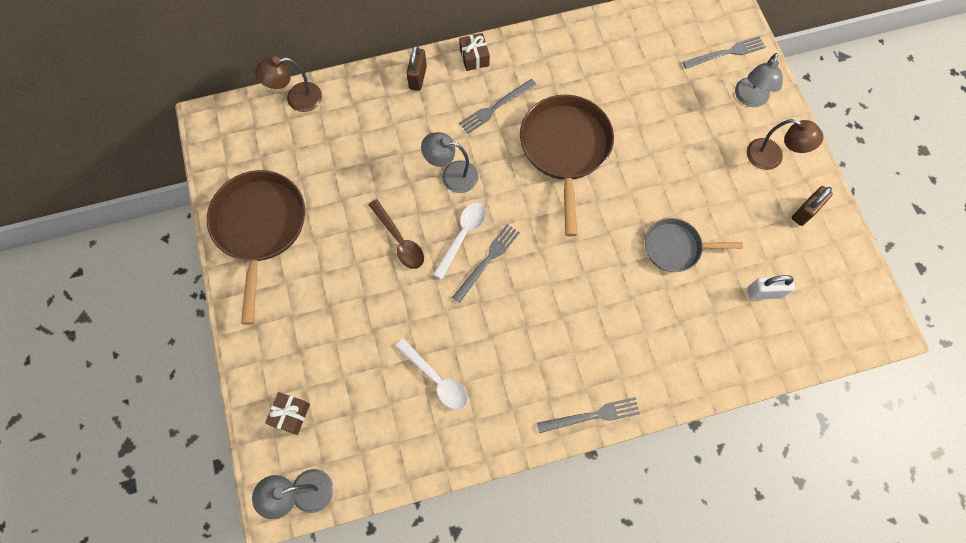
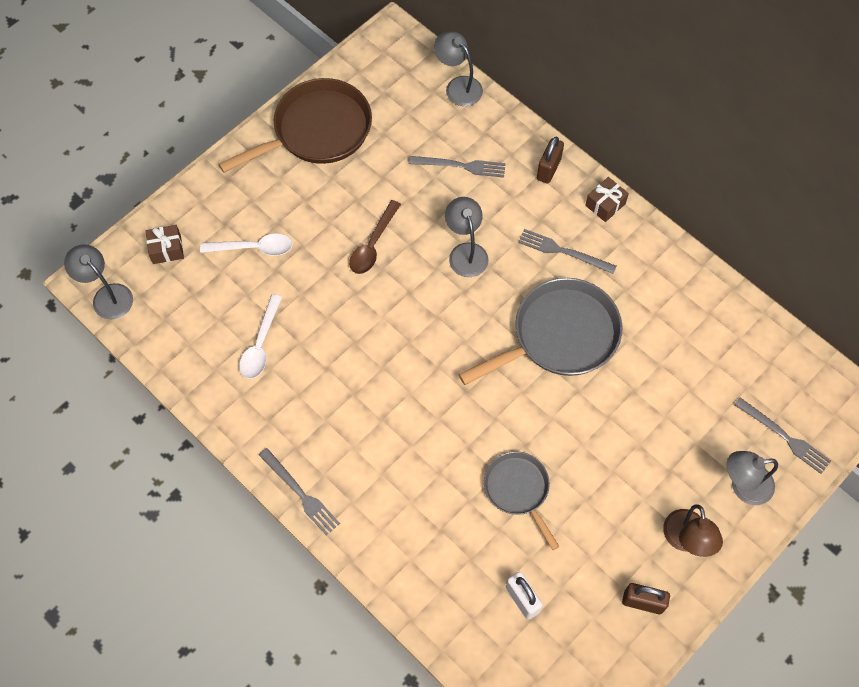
camera: 60 degrees right, 5 degrees down
brown lamp [255,56,322,112] -> grey lamp [434,31,483,106]
brown padlock [406,45,427,91] -> brown padlock turned 45 degrees counterclockwise [537,137,564,184]
white spoon [433,203,486,279] -> white spoon moved to [200,234,293,256]
grey fork [452,224,520,303] -> grey fork moved to [408,156,506,178]
brown pan [520,95,614,237] -> grey pan [459,278,622,385]

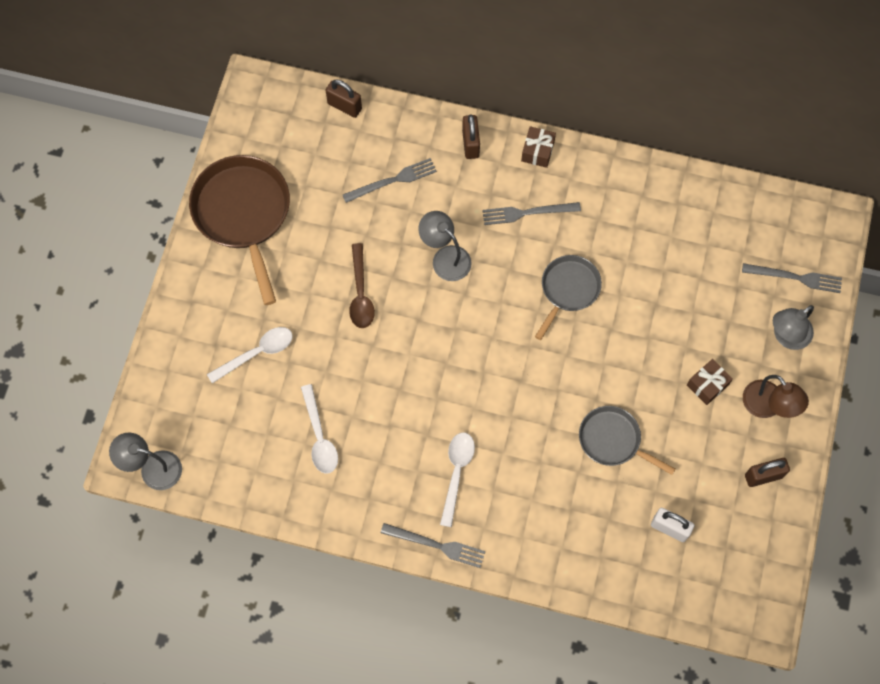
camera: 30 degrees left, 5 degrees up
brown gift [146,225,184,264] -> brown gift moved to [687,359,733,405]
brown pan [218,78,372,173] -> brown pan turned 45 degrees counterclockwise [189,155,290,305]
grey lamp [434,31,483,106] -> brown padlock [326,79,362,118]
grey pan [459,278,622,385] -> grey pan [535,255,602,340], size x0.59
none -> white spoon [440,433,475,527]

